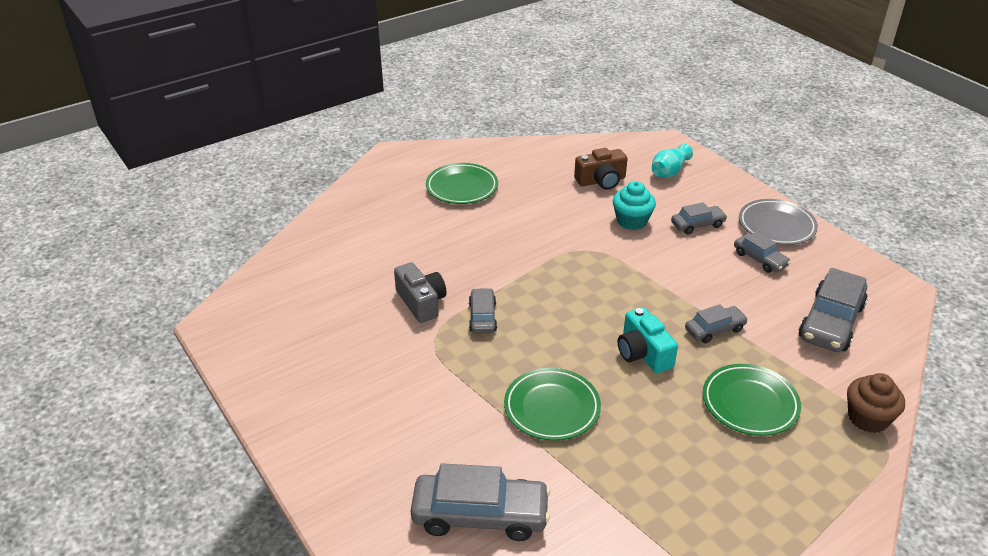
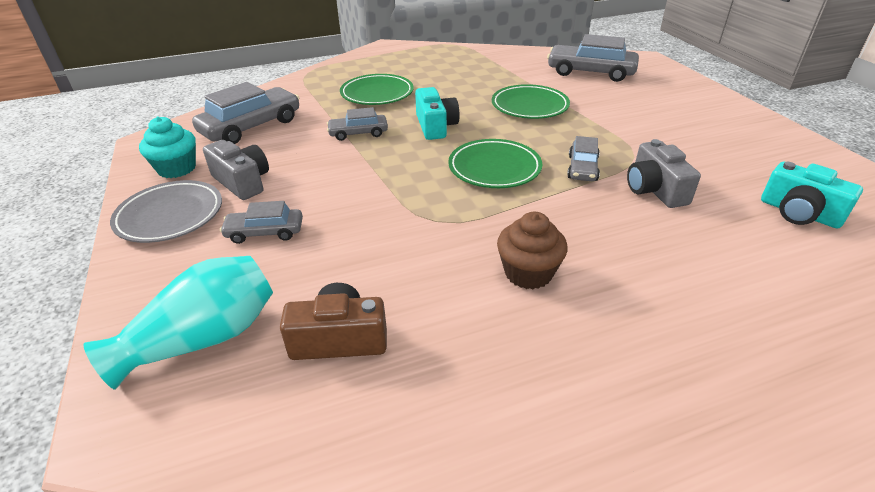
camera: 165 degrees left, 0 degrees up
green plate [426,163,498,204] -> green plate moved to [448,139,542,188]
turquoise cupcake [613,181,656,230] -> turquoise cupcake moved to [139,116,196,178]
turquoise vase [652,144,693,178] -> turquoise vase [83,256,273,390], size x1.50
grey car [734,231,791,273] -> grey camera [203,140,269,200]
brown cupcake [847,373,905,433] -> brown cupcake moved to [497,212,568,289]
none -> turquoise camera [761,162,863,229]

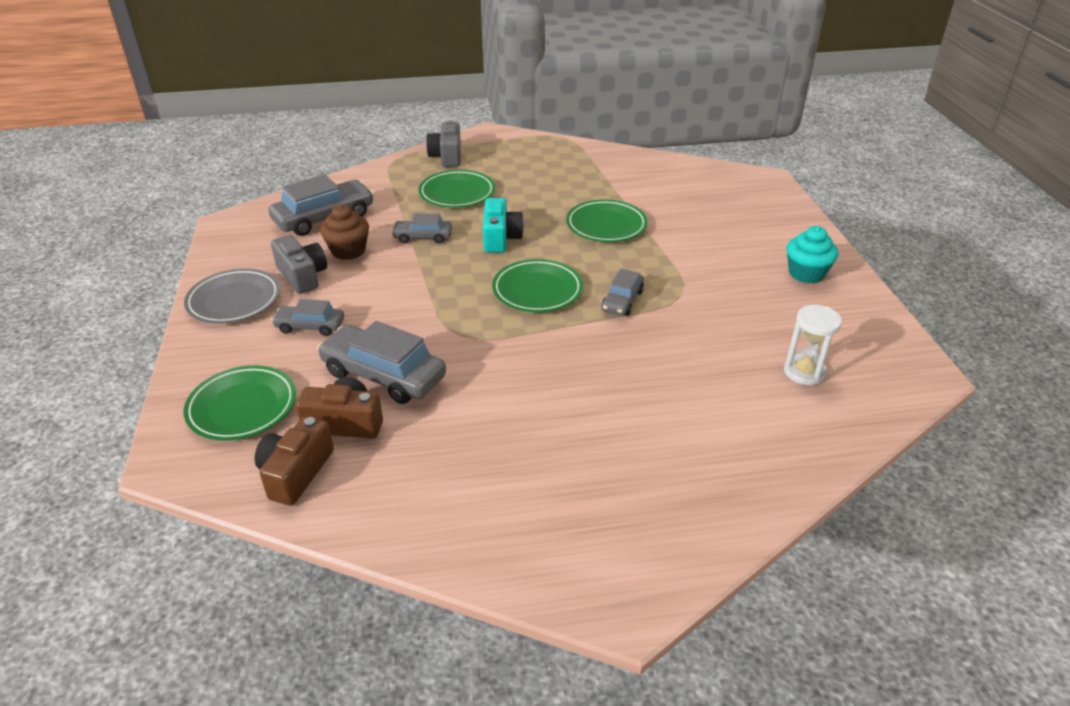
camera: 10 degrees right, 0 degrees up
turquoise vase [83,256,273,390] -> green plate [183,365,296,441]
turquoise cupcake [139,116,196,178] -> turquoise cupcake moved to [787,226,838,284]
brown cupcake [497,212,568,289] -> brown cupcake moved to [320,204,369,260]
grey car [547,34,639,82] -> grey car moved to [317,321,446,404]
grey camera [627,139,701,208] -> grey camera moved to [426,120,461,167]
turquoise camera [761,162,863,229] -> white hourglass [784,305,842,385]
none -> brown camera [255,416,334,506]

